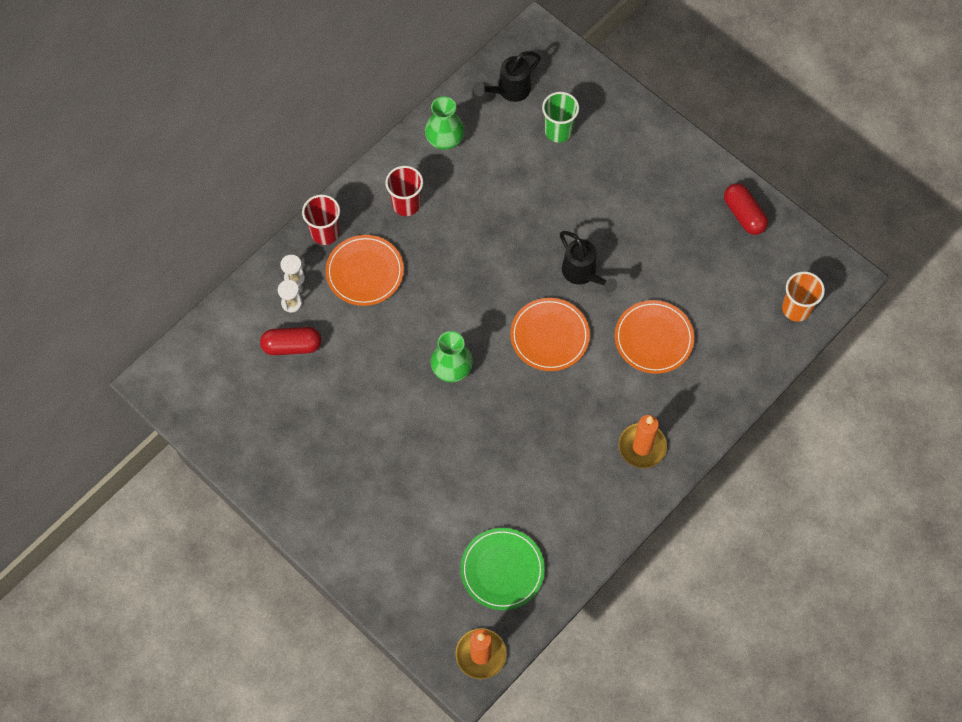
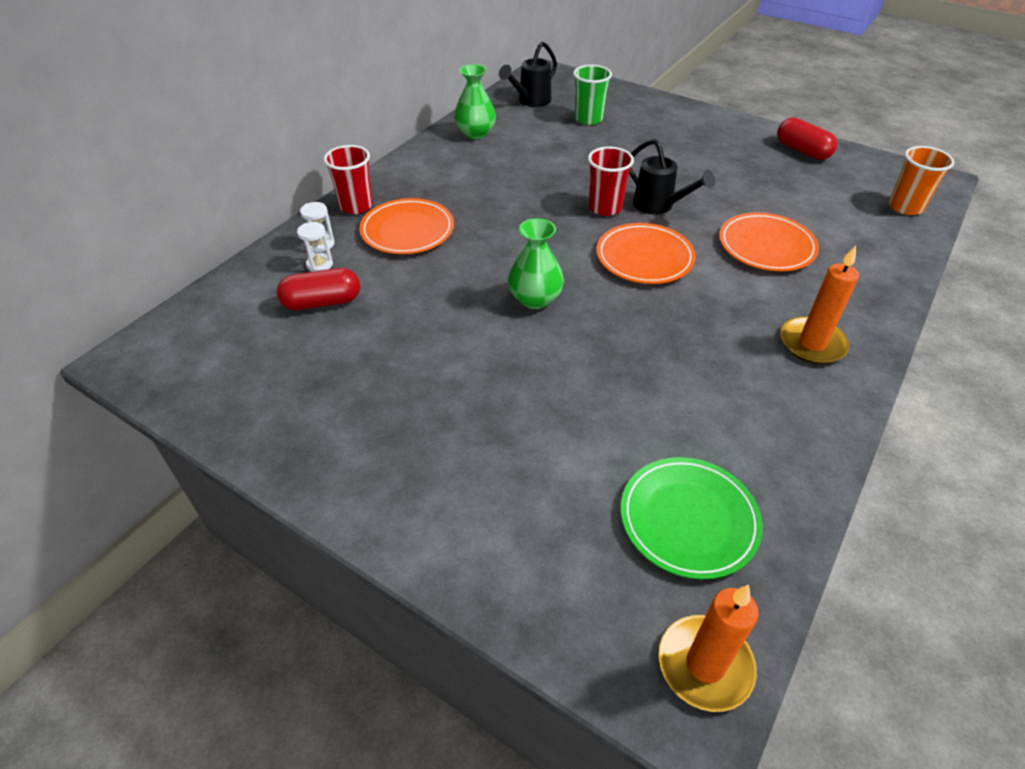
camera: 10 degrees left, 20 degrees down
red cup [385,166,423,216] -> red cup moved to [588,147,634,216]

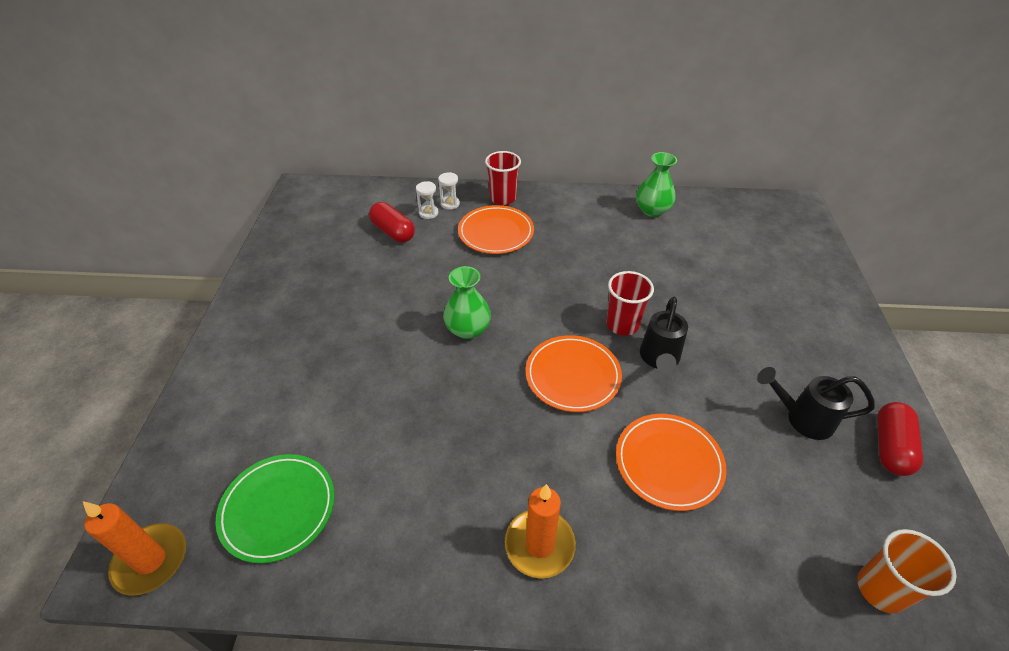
camera: 60 degrees right, 0 degrees up
black watering can [499,41,557,107] -> black watering can moved to [757,367,875,440]
green cup [573,65,612,125] -> none

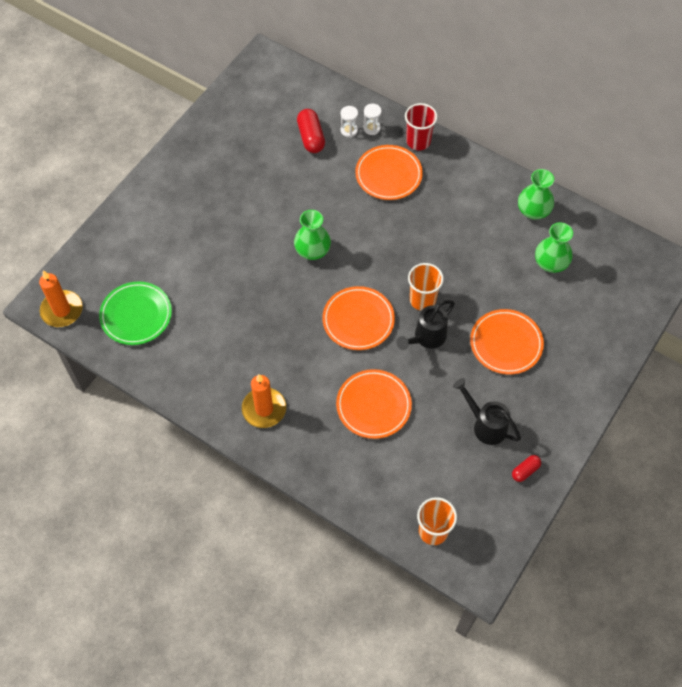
camera: 30 degrees right, 15 degrees up
red cup [606,271,654,336] -> orange cup [408,263,444,311]
red capsule [877,402,923,476] -> red capsule [512,455,541,482], size x0.58
none -> orange plate [470,309,544,374]
none -> green vase [535,222,573,273]

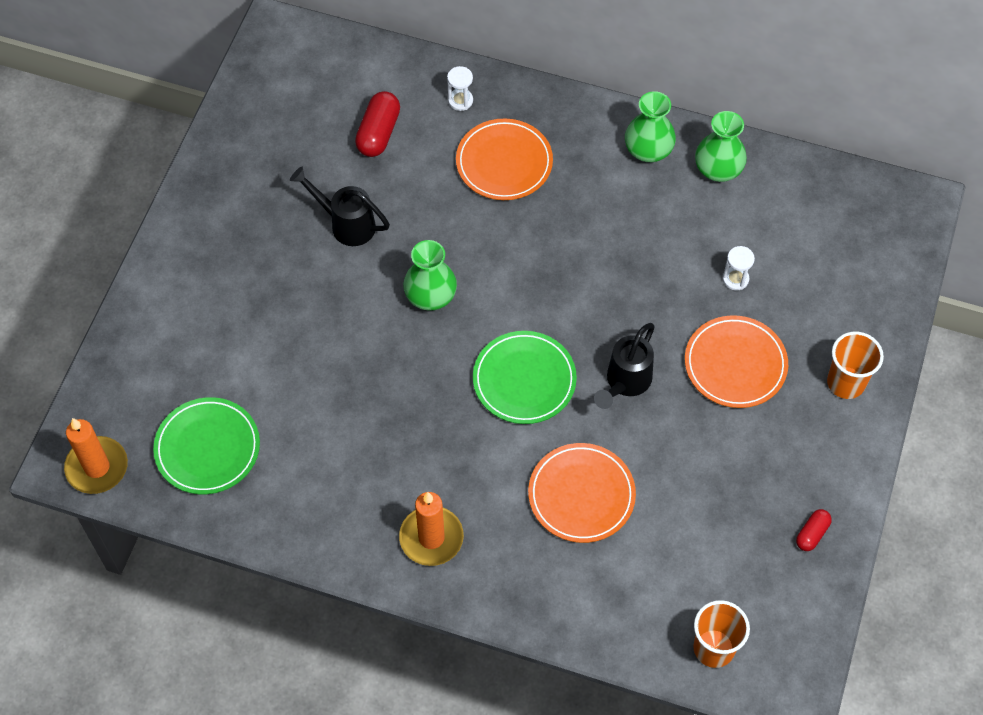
camera: 15 degrees left, 0 degrees up
red capsule [297,109,325,153] -> red capsule turned 45 degrees clockwise [355,91,400,157]
orange plate [322,286,395,350] -> green plate [473,331,577,424]
white hourglass [341,106,358,137] -> white hourglass moved to [722,246,755,290]
red cup [405,103,438,150] -> none
orange cup [408,263,444,311] -> orange cup moved to [827,332,884,399]
black watering can [453,378,521,445] -> black watering can moved to [290,167,390,246]
green vase [535,222,573,273] -> green vase moved to [625,91,676,162]

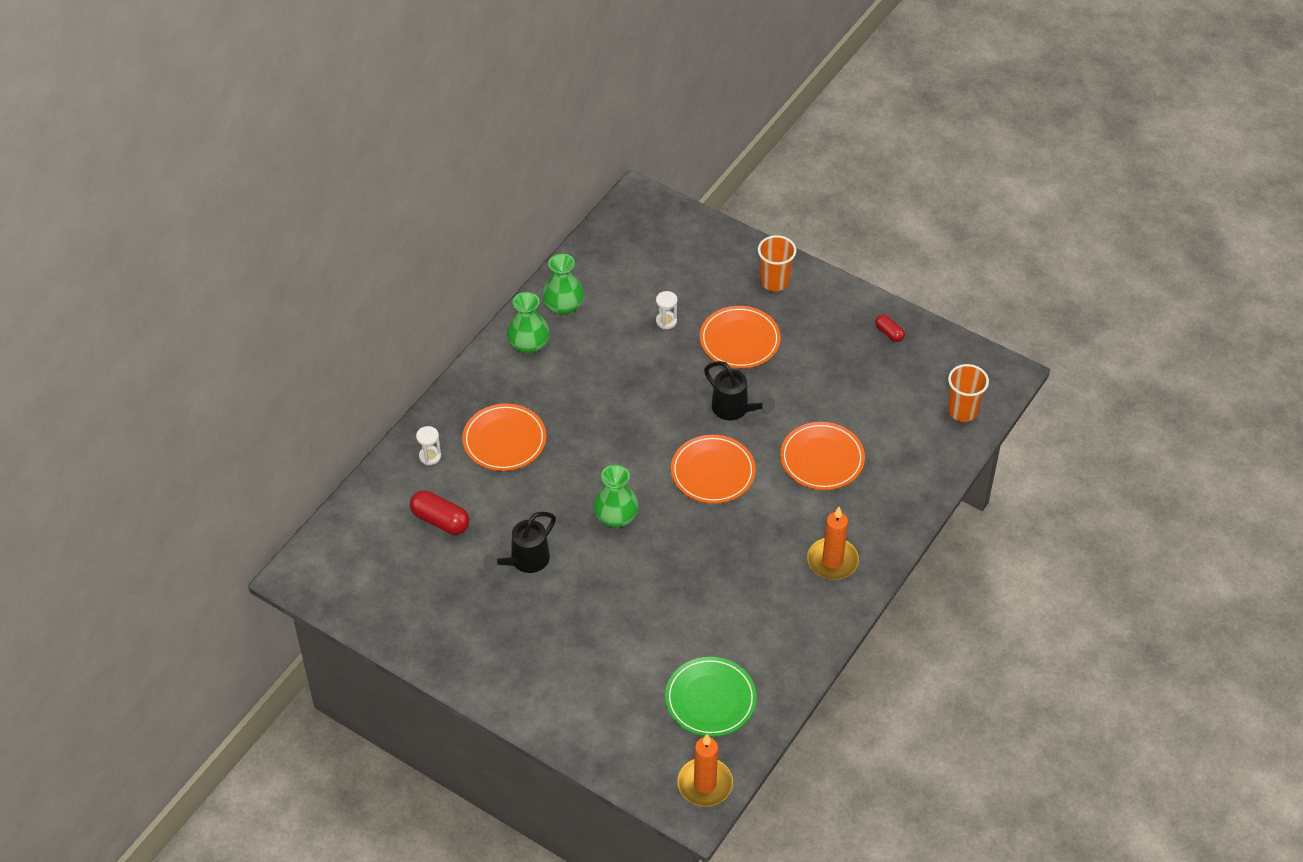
camera: 75 degrees left, 10 degrees down
green plate [473,331,577,424] -> orange plate [671,435,756,504]

